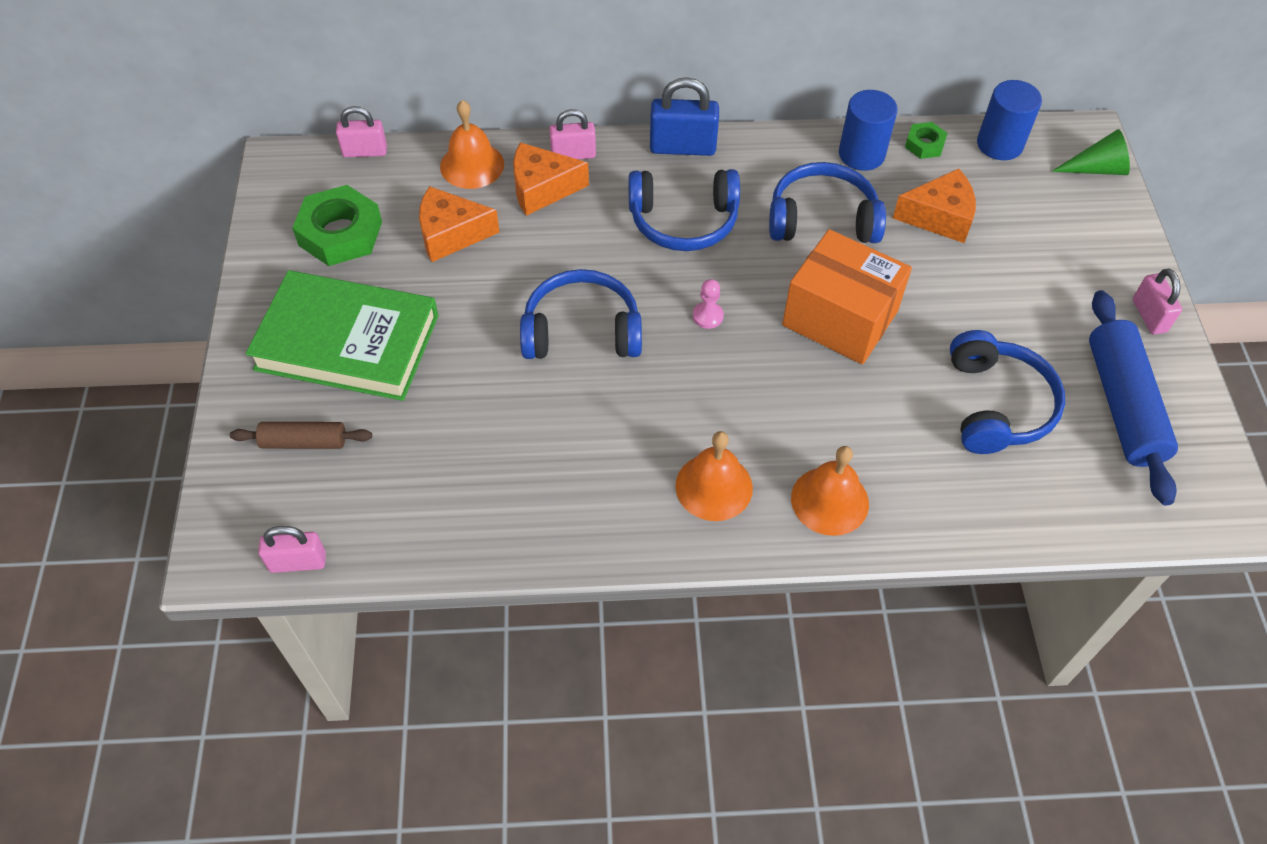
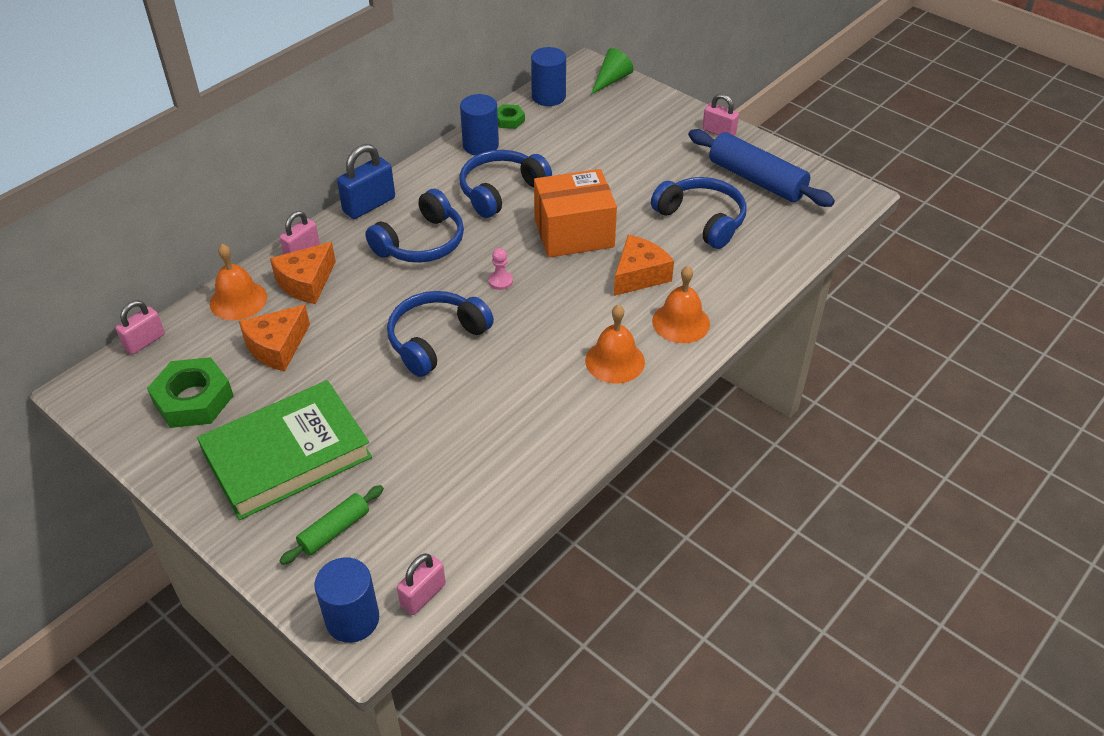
camera: 45 degrees left, 10 degrees down
brown rolling pin [230,422,372,449] -> green rolling pin [280,485,384,565]
orange cheese [893,169,976,243] -> orange cheese moved to [614,235,674,296]
none -> blue cylinder [314,557,379,643]

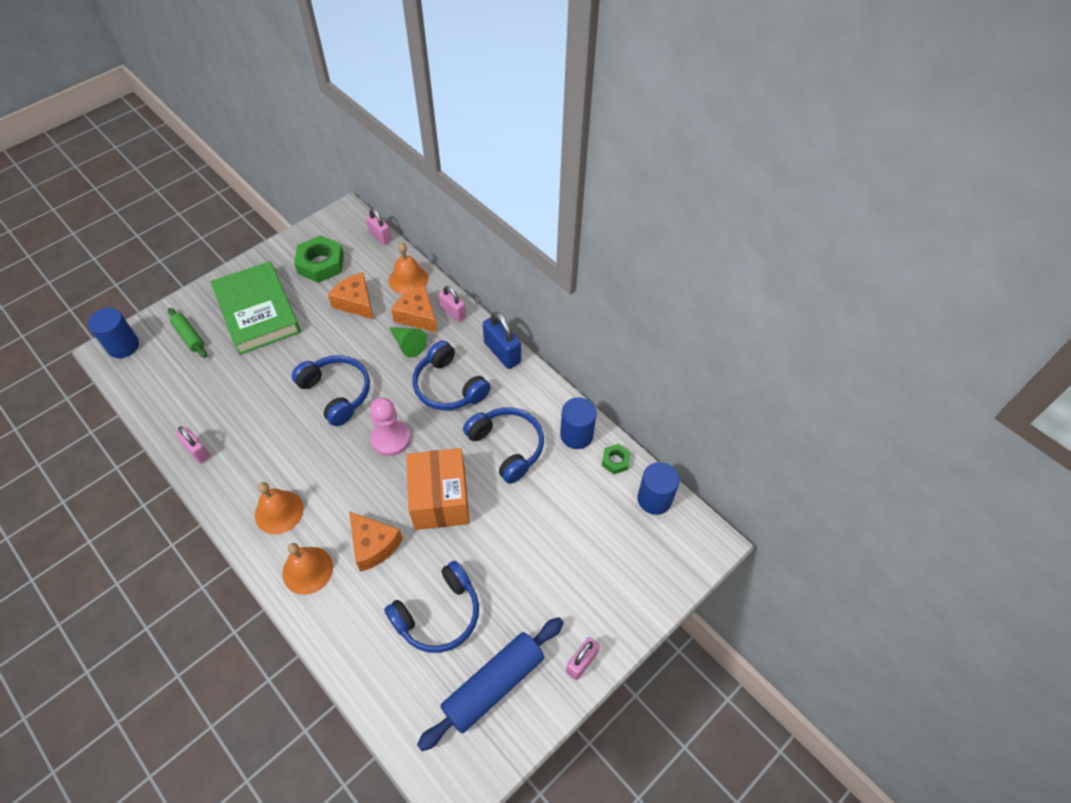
camera: 95 degrees right, 10 degrees up
pink padlock [397,553,446,615] -> pink padlock moved to [176,426,210,464]
pink pawn [489,248,513,290] -> pink pawn [370,397,410,456], size x1.97
green cone [591,48,634,94] -> green cone moved to [389,327,427,357]

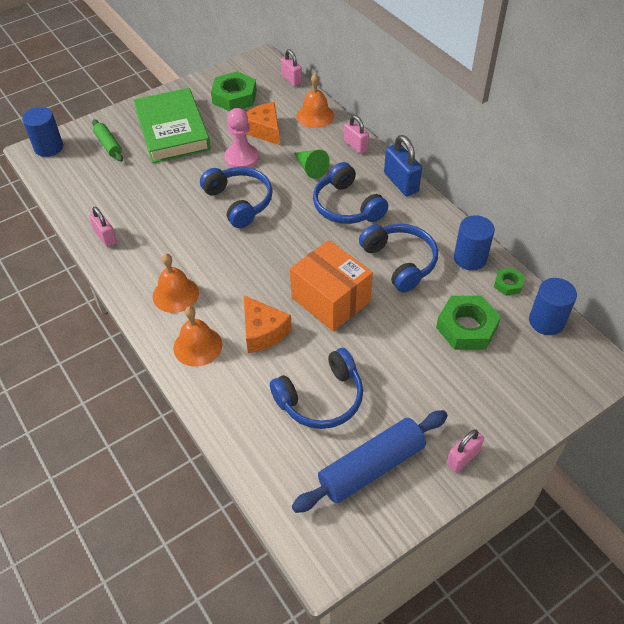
camera: 10 degrees right, 5 degrees down
pink pawn [370,397,410,456] -> pink pawn moved to [224,108,259,168]
orange cheese [391,285,438,333] -> none
orange box [406,448,469,530] -> orange box turned 45 degrees counterclockwise [290,240,373,331]
none -> green nut [436,296,501,350]

